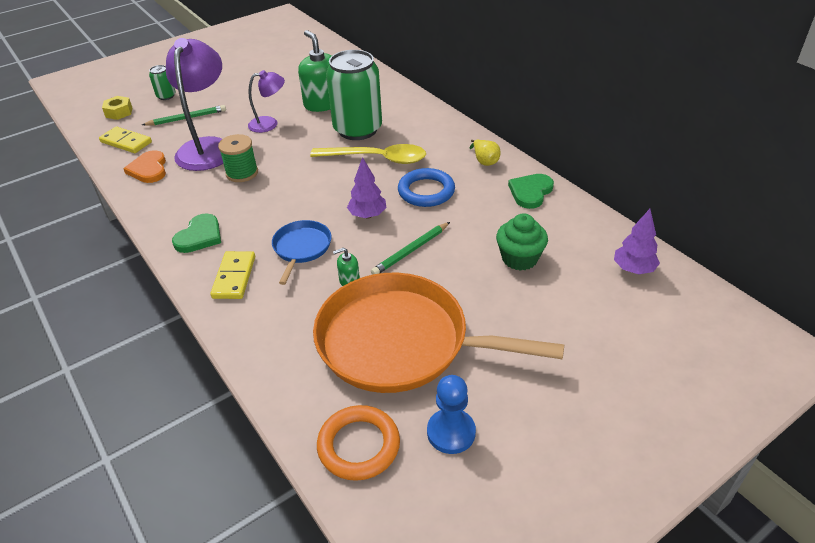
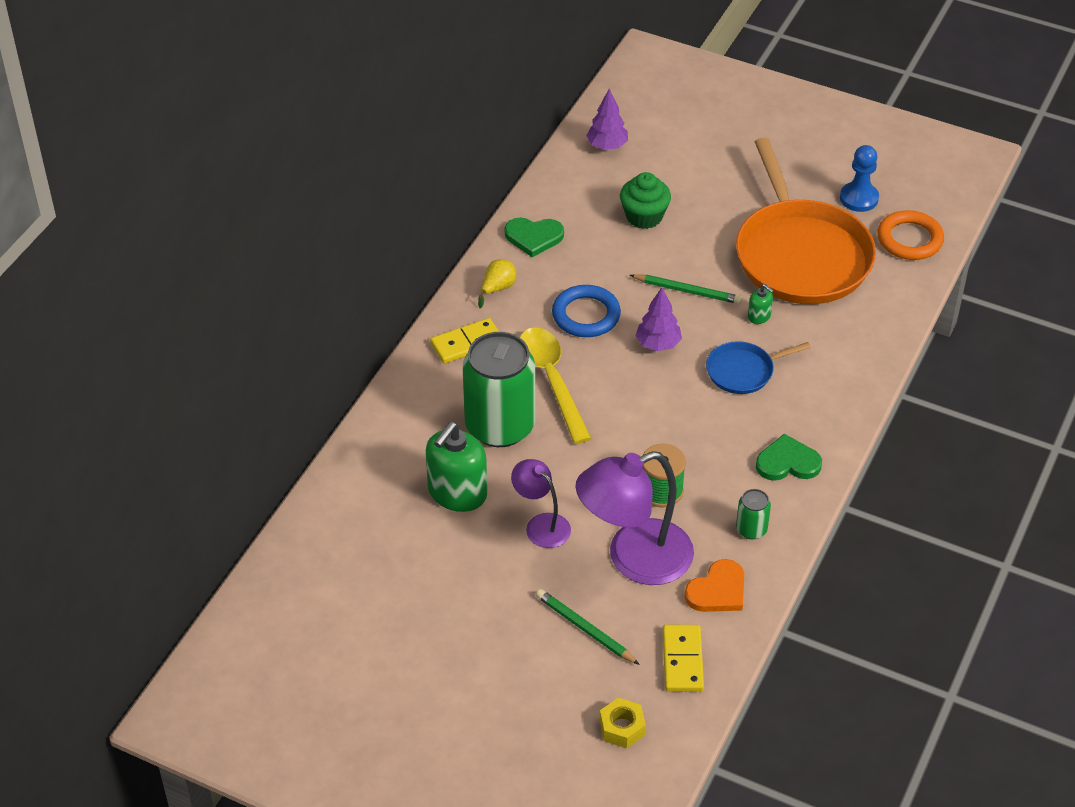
camera: 120 degrees left, 5 degrees up
green can [149,65,175,100] -> green can moved to [736,489,771,539]
yellow domino [210,251,255,299] -> yellow domino moved to [430,318,499,364]

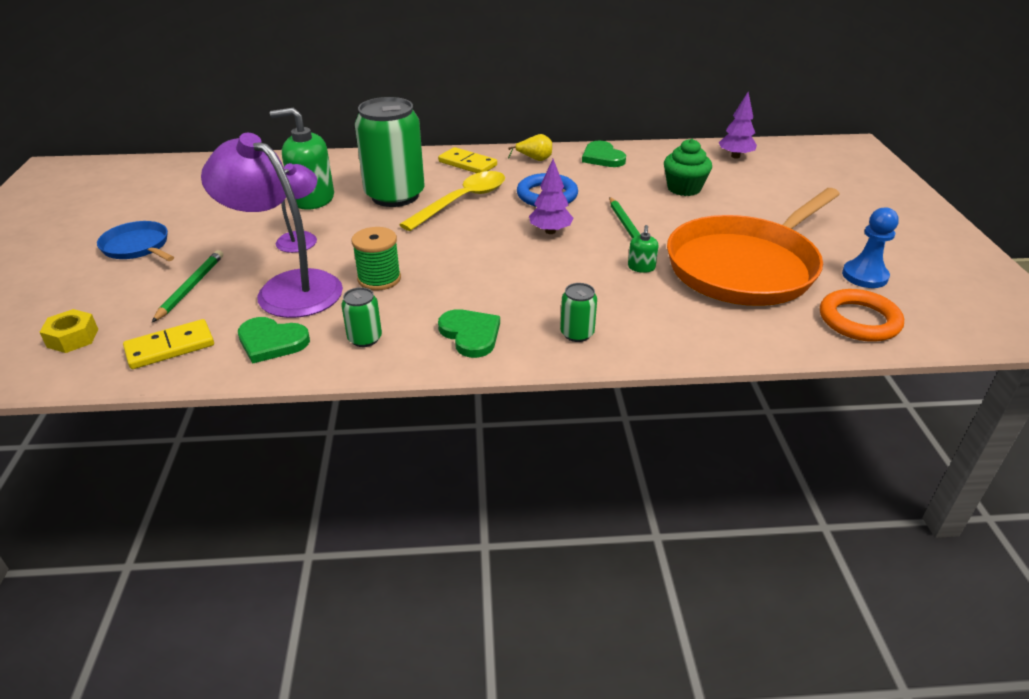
camera: 60 degrees right, 10 degrees down
orange heart [684,559,744,612] -> green heart [238,317,310,364]
blue pan [706,341,811,394] -> blue pan moved to [97,221,174,261]
none -> green can [560,283,597,342]

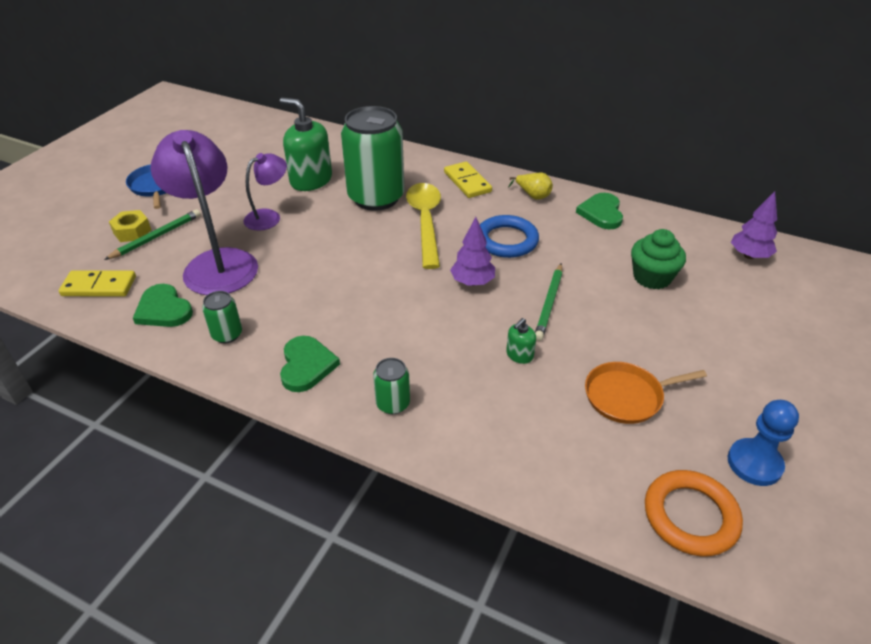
camera: 30 degrees right, 5 degrees up
yellow nut [40,309,98,353] -> yellow nut moved to [109,210,151,242]
green spool [351,227,401,291] -> none
yellow spoon [399,171,505,231] -> yellow spoon turned 75 degrees counterclockwise [406,183,441,269]
orange pan [667,188,840,306] -> orange pan [585,362,707,424], size x0.46

